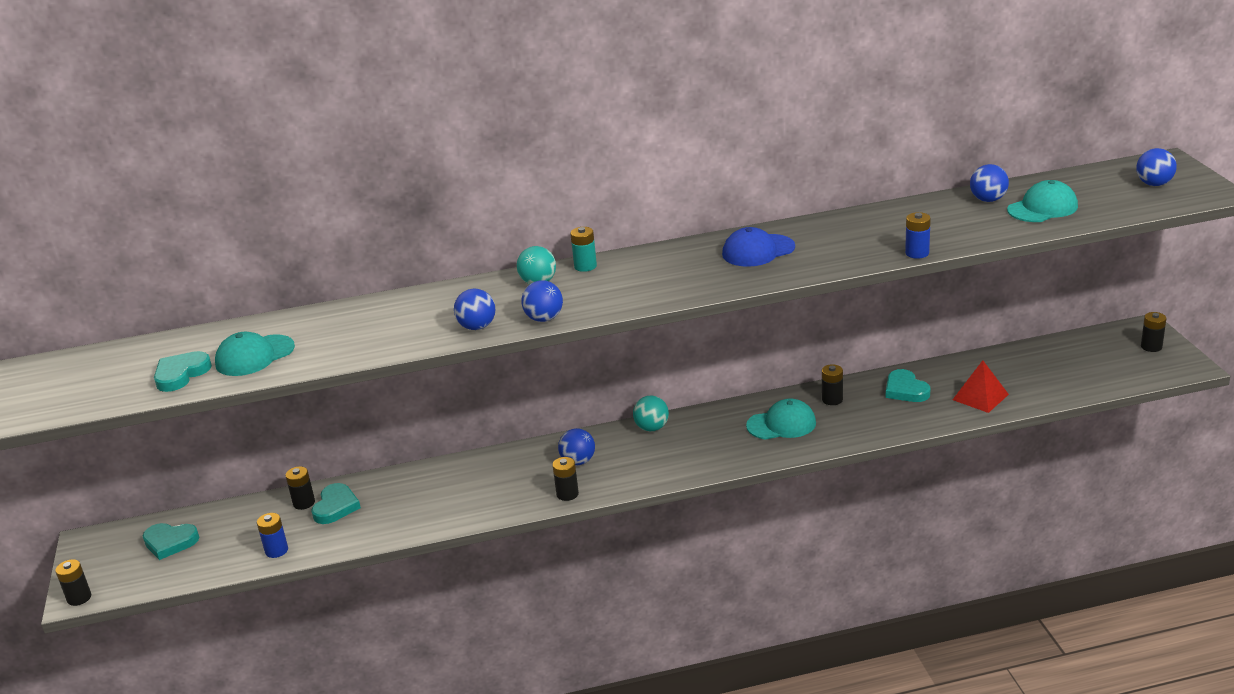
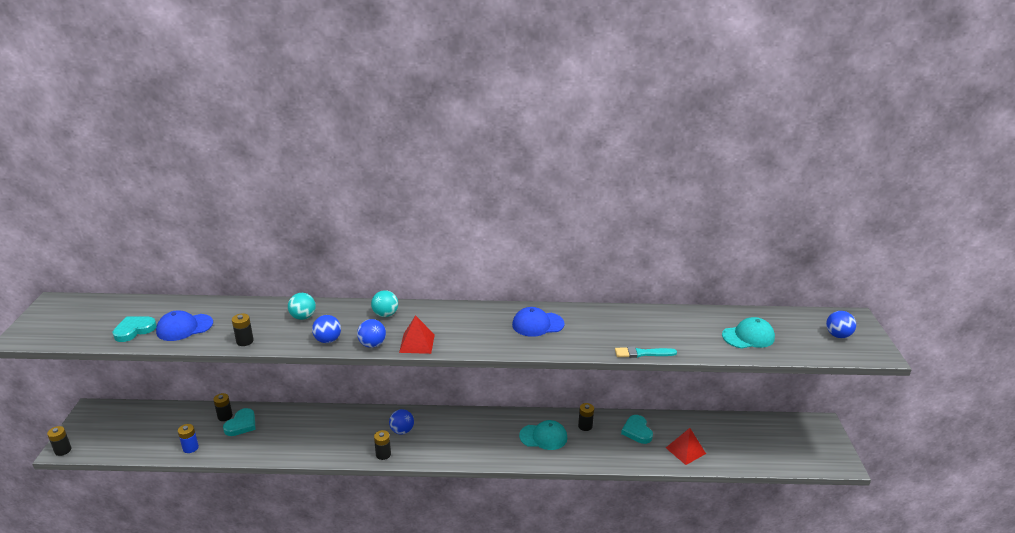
camera: 10 degrees right, 0 degrees up
turquoise heart [143,523,199,560] -> none
turquoise cap [215,332,295,376] -> blue cap [156,310,213,341]
turquoise battery [570,227,597,272] -> none
turquoise ball [633,395,669,431] -> turquoise ball moved to [288,293,316,320]
blue battery [905,212,931,259] -> turquoise brush [615,346,677,358]
blue ball [970,164,1009,202] -> none
black battery [1141,312,1166,352] -> black battery moved to [232,313,254,346]
none -> red pyramid [399,315,435,354]

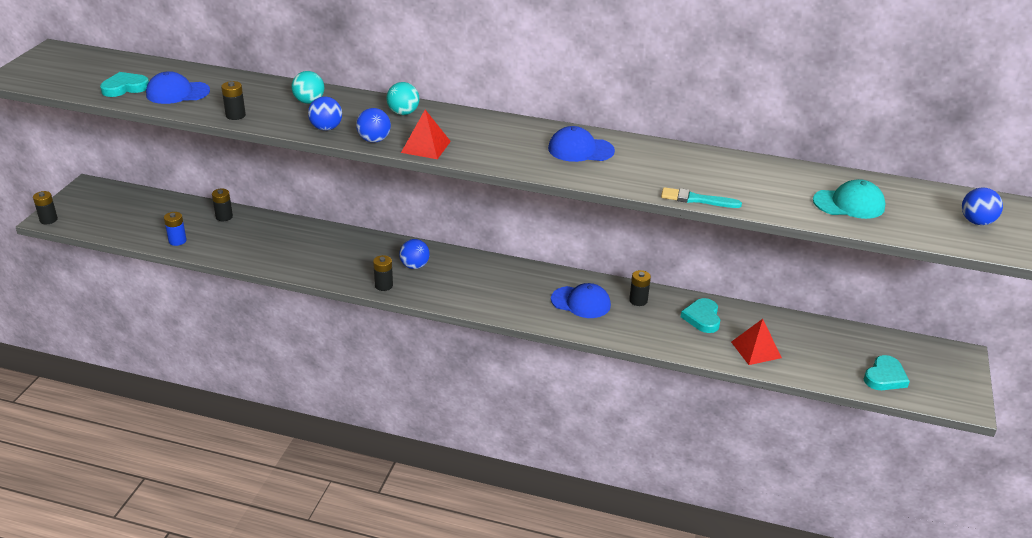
camera: 15 degrees right, 5 degrees up
turquoise heart [223,408,256,436] -> turquoise heart moved to [864,355,910,390]
turquoise cap [519,420,567,450] -> blue cap [551,283,611,318]

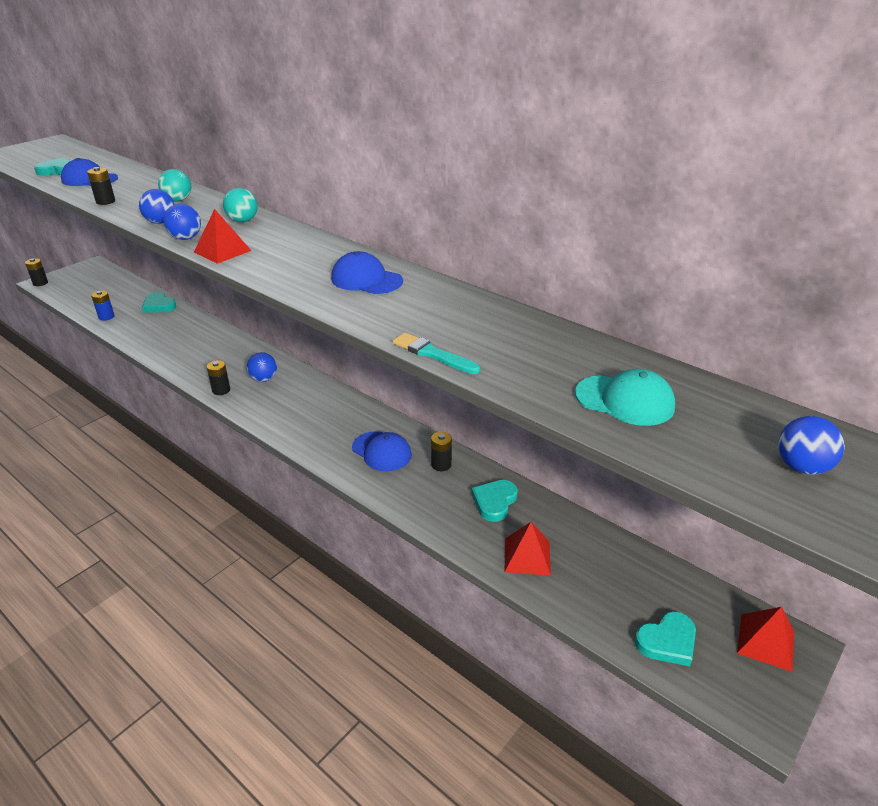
camera: 25 degrees right, 0 degrees up
black battery [212,189,233,221] -> turquoise heart [142,292,176,312]
none -> red pyramid [737,607,794,672]

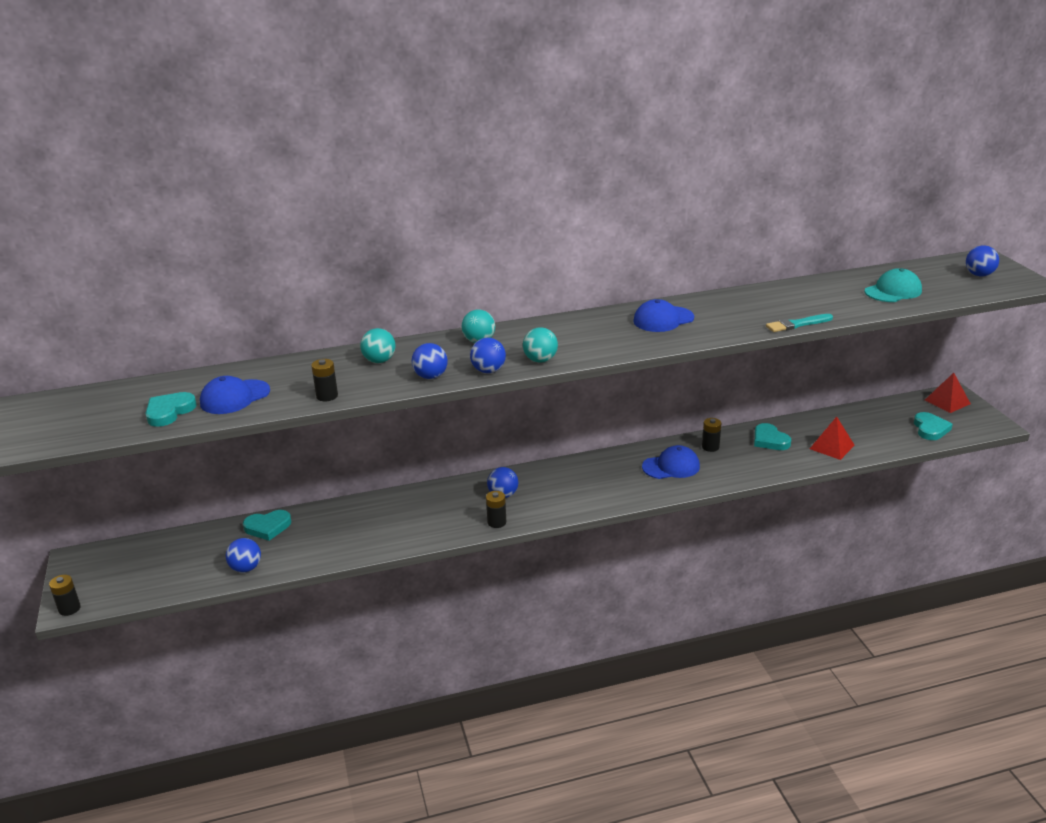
camera: 55 degrees left, 5 degrees down
blue battery [91,291,115,321] -> blue ball [226,538,261,573]
red pyramid [194,209,252,264] -> turquoise ball [523,327,558,363]

